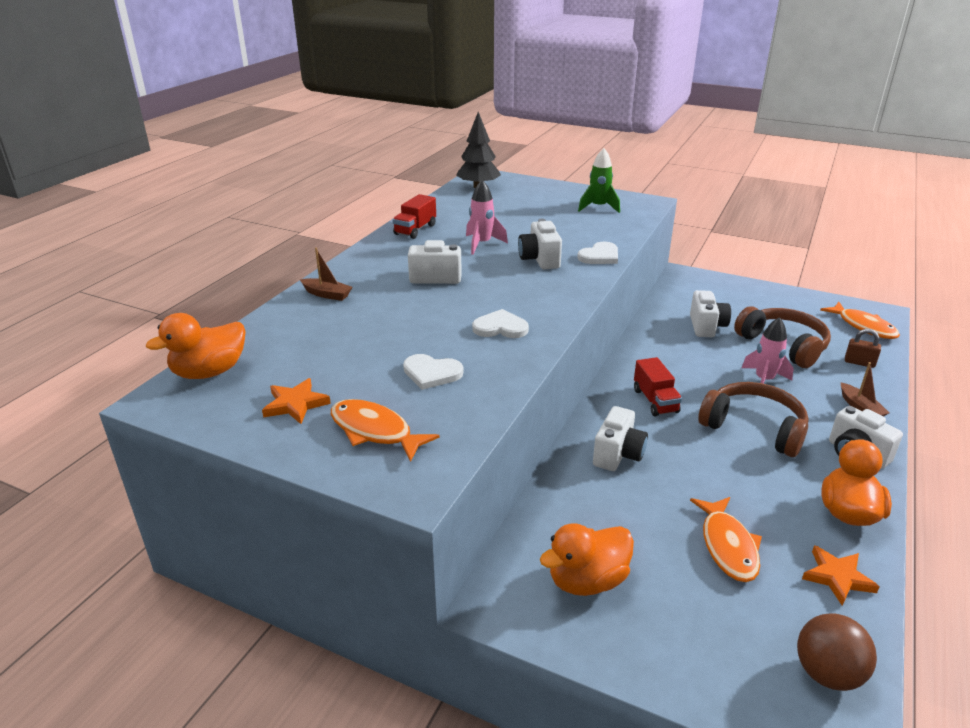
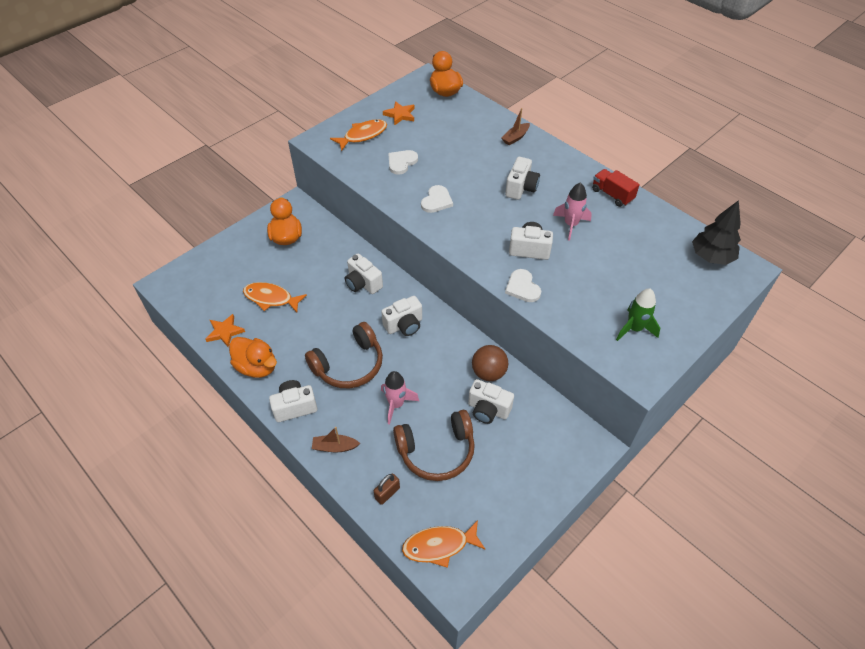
camera: 110 degrees right, 20 degrees up
red truck [634,357,682,416] -> white camera [381,296,422,336]
brown ball [797,613,877,691] -> brown ball moved to [472,345,508,381]

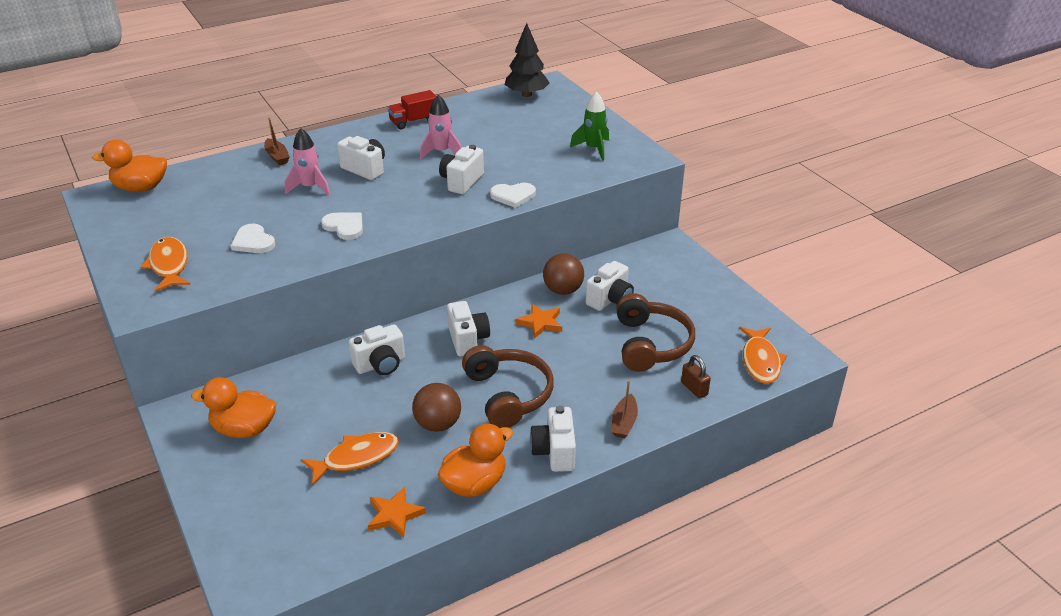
camera: 75 degrees left, 15 degrees down
orange fish [243,282,307,312] -> orange fish turned 150 degrees counterclockwise [301,432,399,486]
pink rocket [381,371,419,425] -> pink rocket moved to [285,128,330,195]
orange star [383,101,415,126] -> orange star moved to [515,304,562,339]
none -> brown ball [412,383,461,432]

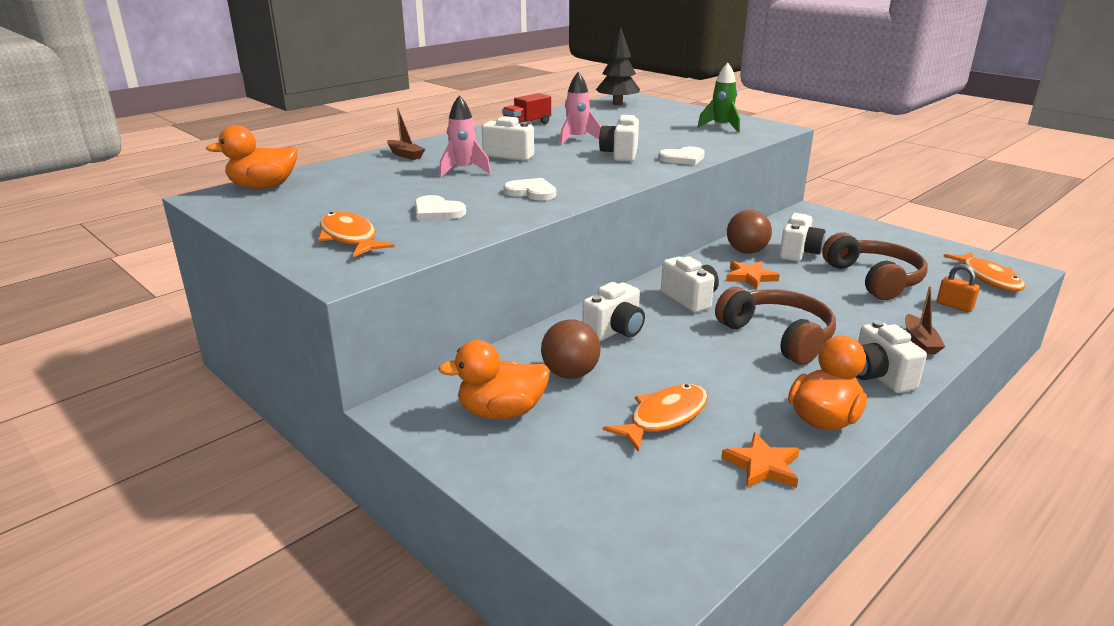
camera: 15 degrees left, 10 degrees down
brown ball [412,383,461,432] -> brown ball moved to [541,319,600,379]
brown padlock [681,355,711,398] -> orange padlock [937,264,980,312]

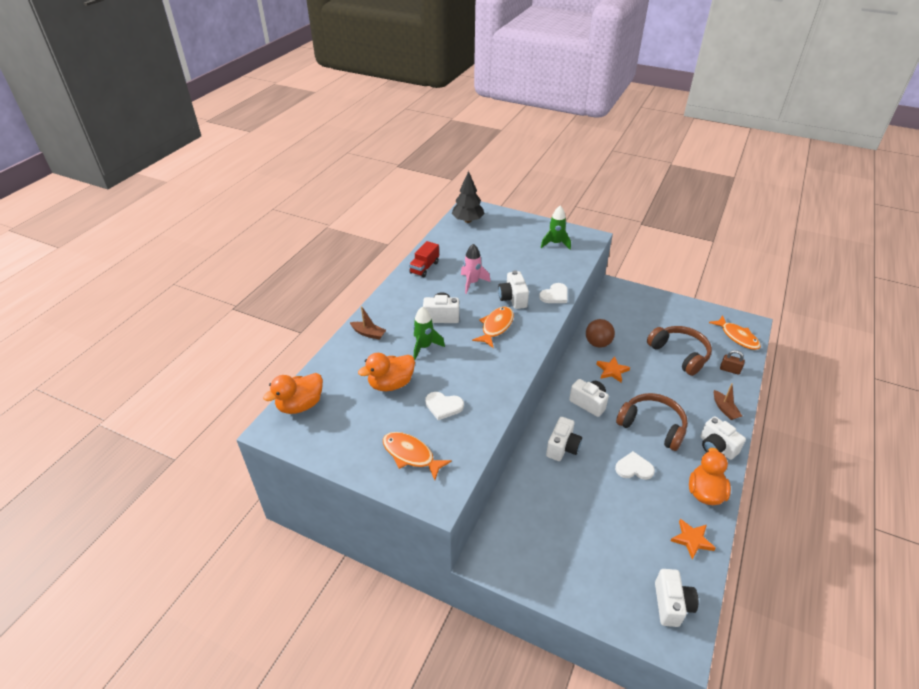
camera: 20 degrees left, 15 degrees up
orange duck [438,340,550,419] -> orange duck moved to [358,353,415,391]
pink rocket [439,95,491,177] -> green rocket [413,306,445,360]
white heart [504,178,556,200] -> white heart moved to [615,451,655,480]
brown ball [541,319,600,379] -> none
orange fish [603,384,708,452] -> orange fish moved to [472,307,514,348]
white camera [779,213,825,262] -> white camera moved to [655,569,698,627]
orange padlock [937,264,980,312] -> brown padlock [720,350,745,375]

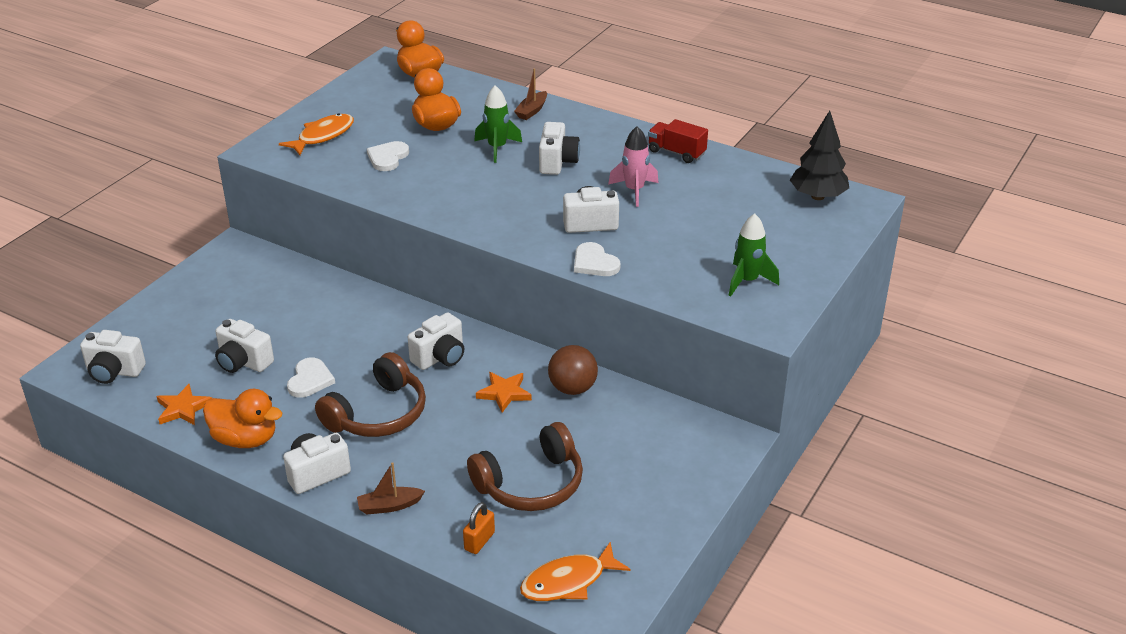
camera: 95 degrees right, 5 degrees down
orange fish [472,307,514,348] -> none
white camera [546,417,582,461] -> white camera moved to [215,319,274,373]
brown padlock [720,350,745,375] -> orange padlock [463,502,495,554]

